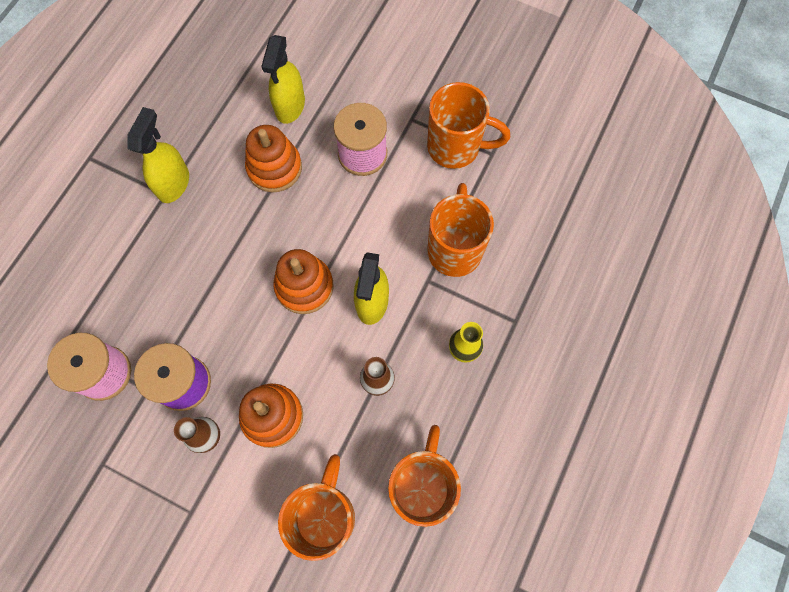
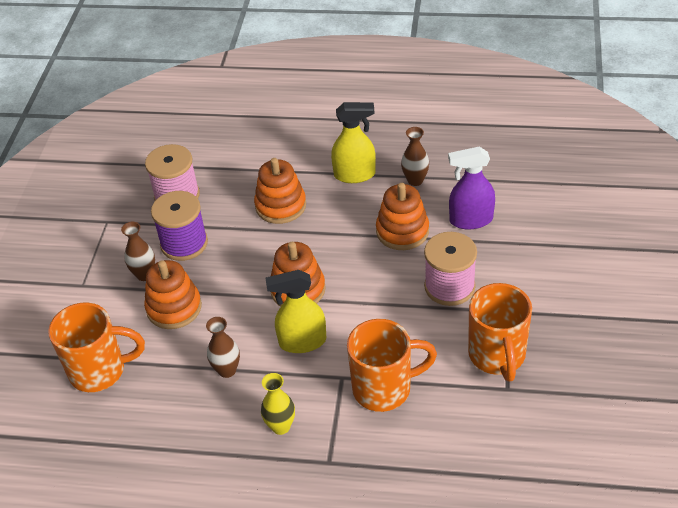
camera: 75 degrees right, 25 degrees down
yellow spray bottle [261,35,305,124] -> purple spray bottle [448,146,495,230]
orange mug [388,425,461,527] -> none
none -> orange stacking toy [254,158,306,224]
none -> brown vase [401,127,429,186]

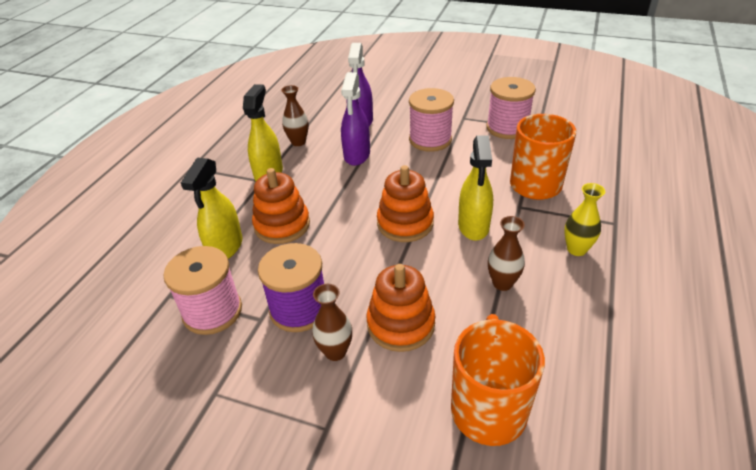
camera: 80 degrees left, 5 degrees down
orange stacking toy [376,183,429,250] -> purple spray bottle [341,72,370,166]
orange mug [468,283,532,381] -> pink spool [486,77,536,139]
none -> yellow spray bottle [181,158,242,259]

